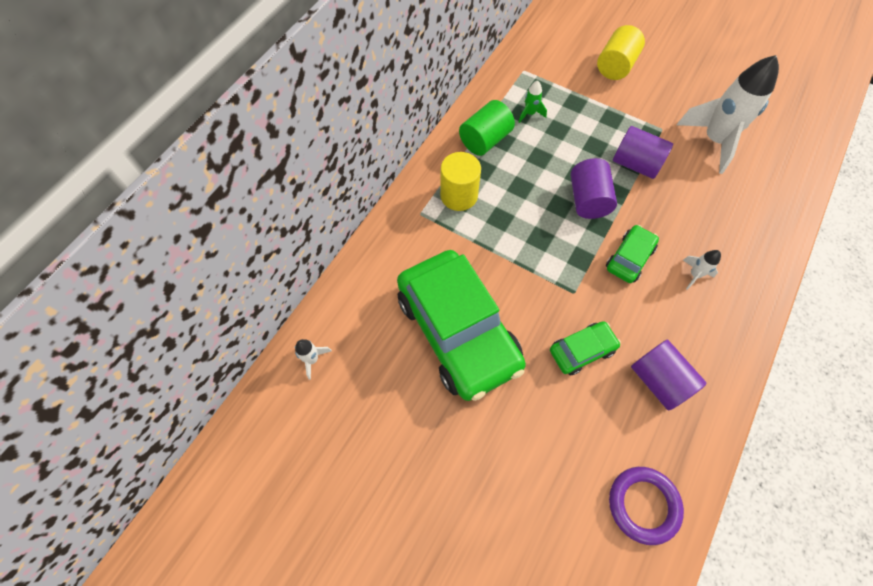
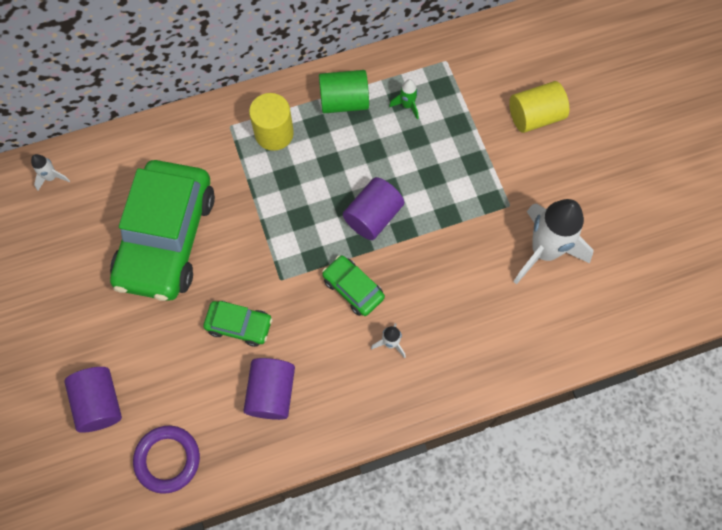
camera: 40 degrees right, 5 degrees up
green car [606,225,659,283] -> green car turned 120 degrees counterclockwise [322,255,385,316]
purple cylinder [613,126,673,179] -> purple cylinder moved to [64,367,122,433]

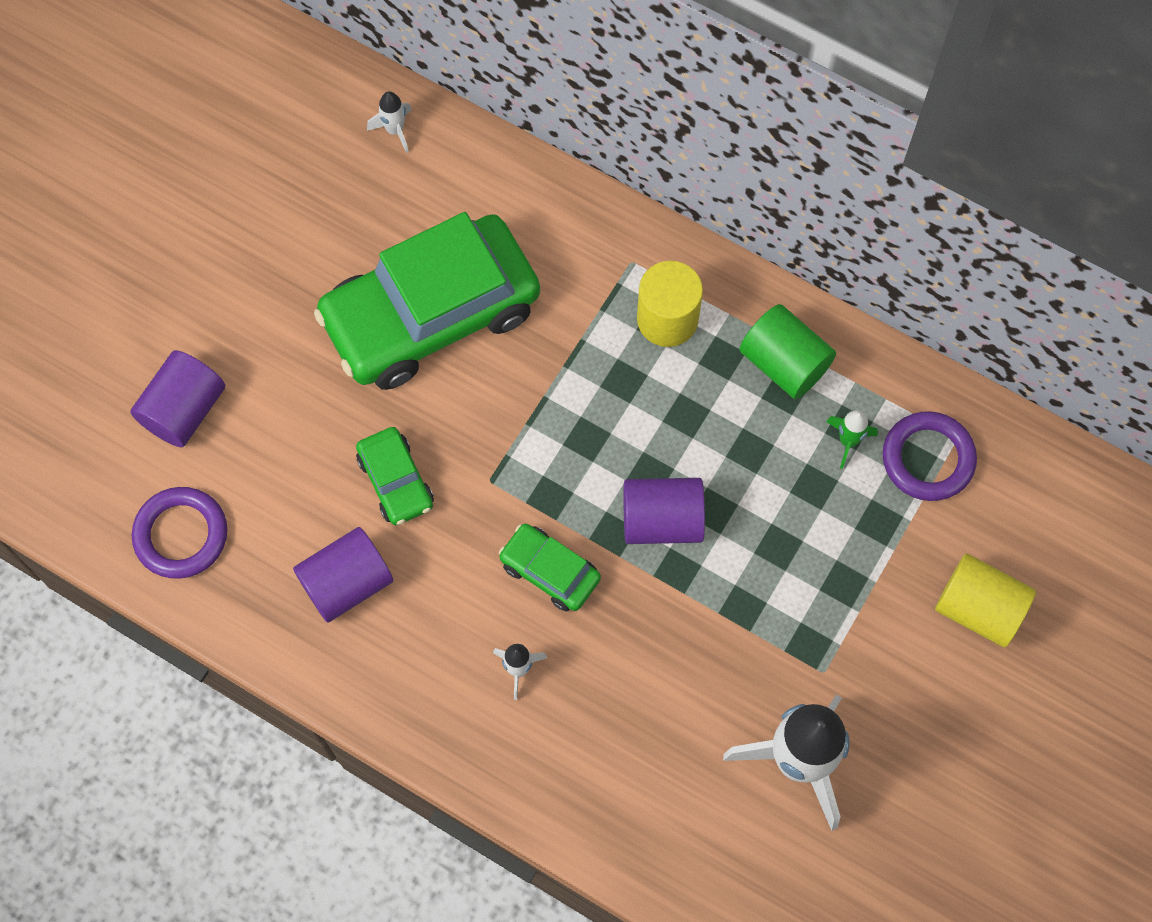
camera: 50 degrees right, 0 degrees up
green car [322,255,385,316] -> green car turned 60 degrees counterclockwise [499,524,601,612]
none -> purple ring [882,411,977,501]

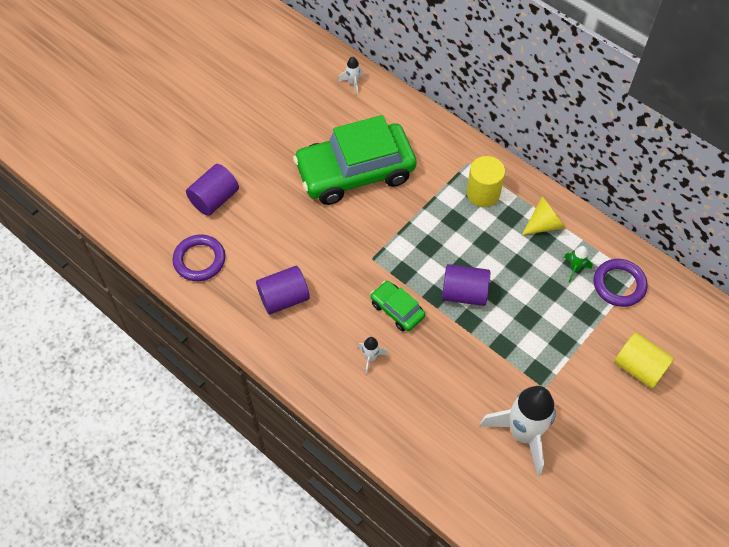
camera: 10 degrees right, 10 degrees down
green car [356,427,434,525] -> none
green cylinder [739,304,836,399] -> yellow cone [522,196,565,235]

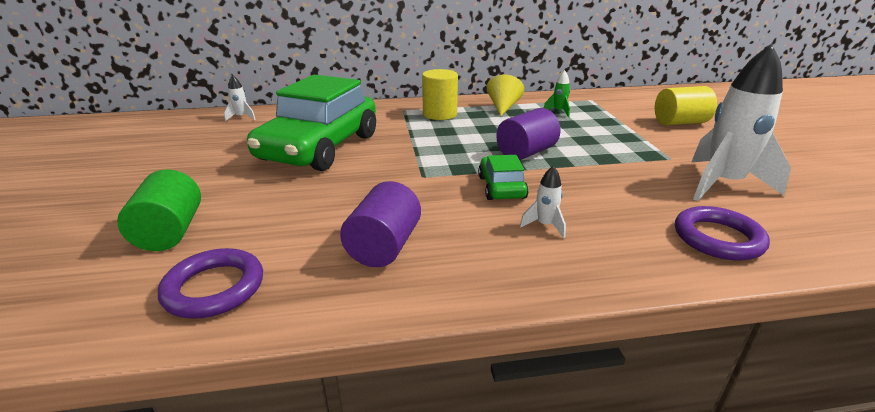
camera: 50 degrees left, 30 degrees down
purple cylinder [186,164,239,216] -> green cylinder [117,169,201,251]
green car [371,281,425,331] -> green car turned 90 degrees clockwise [478,155,529,200]
purple ring [594,259,647,307] -> purple ring moved to [675,206,770,261]

